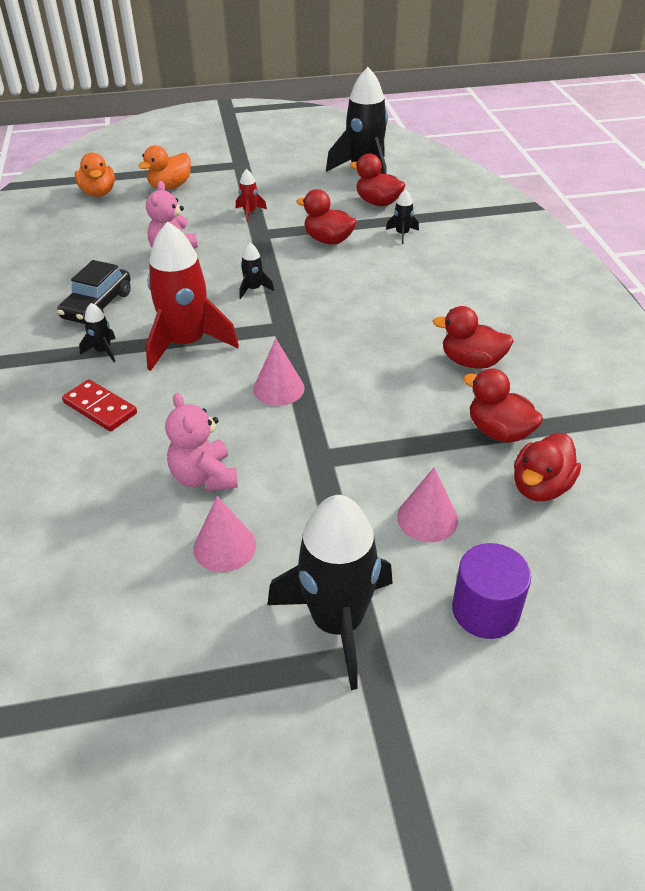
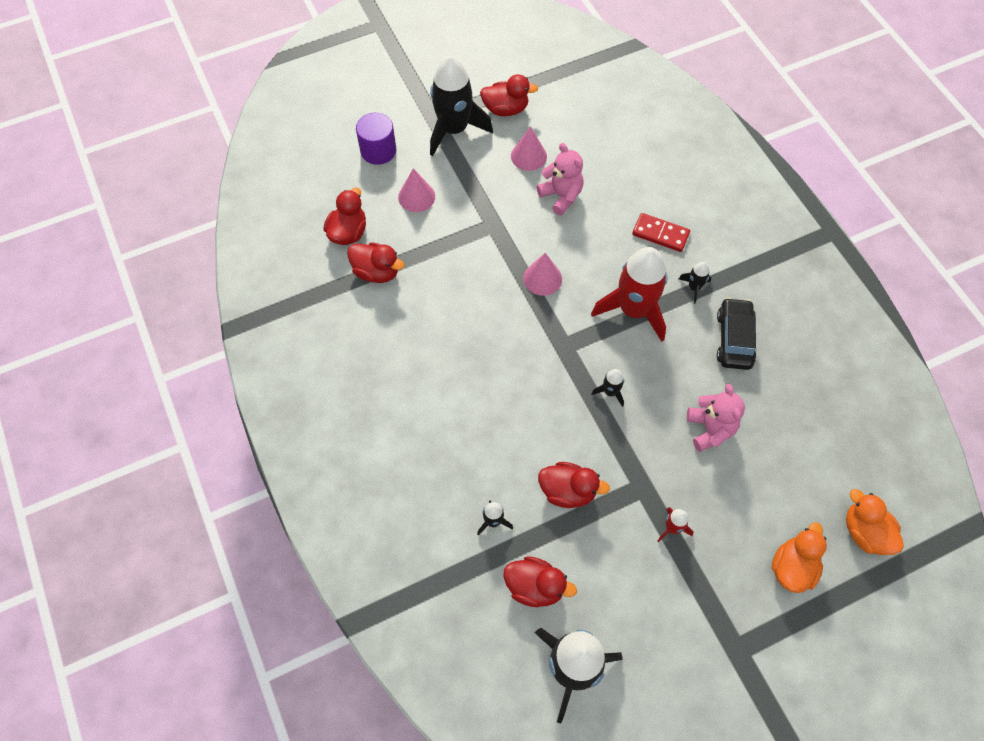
camera: 165 degrees right, 20 degrees up
red duck [433,306,514,369] -> red duck moved to [480,74,538,116]

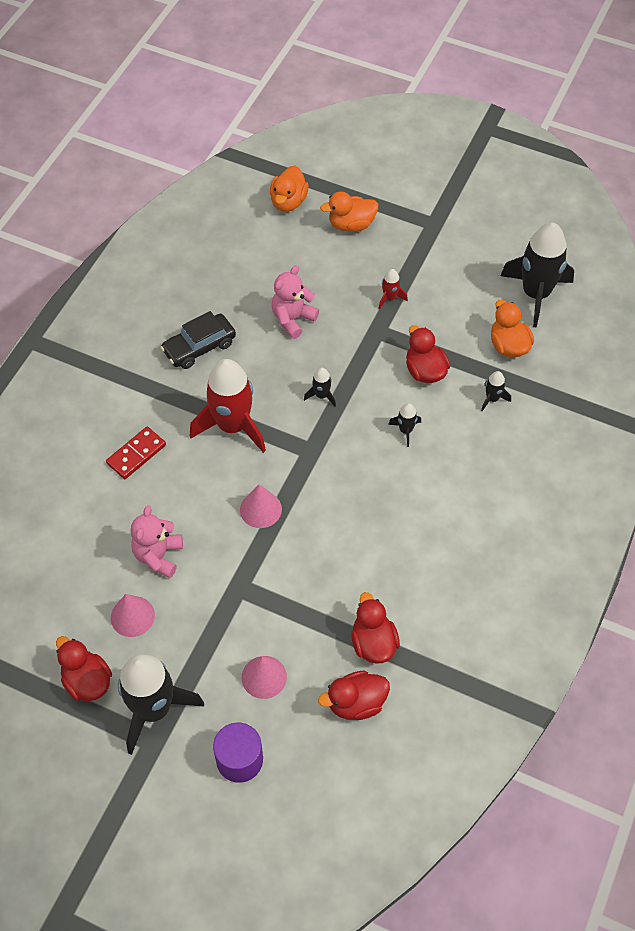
camera: 130 degrees left, 5 degrees down
red duck [503,556,577,607] -> orange duck [491,300,534,357]
red domino [632,213,690,252] -> red domino turned 60 degrees clockwise [106,427,166,479]
black rocket [679,262,712,304] -> black rocket moved to [388,403,421,447]

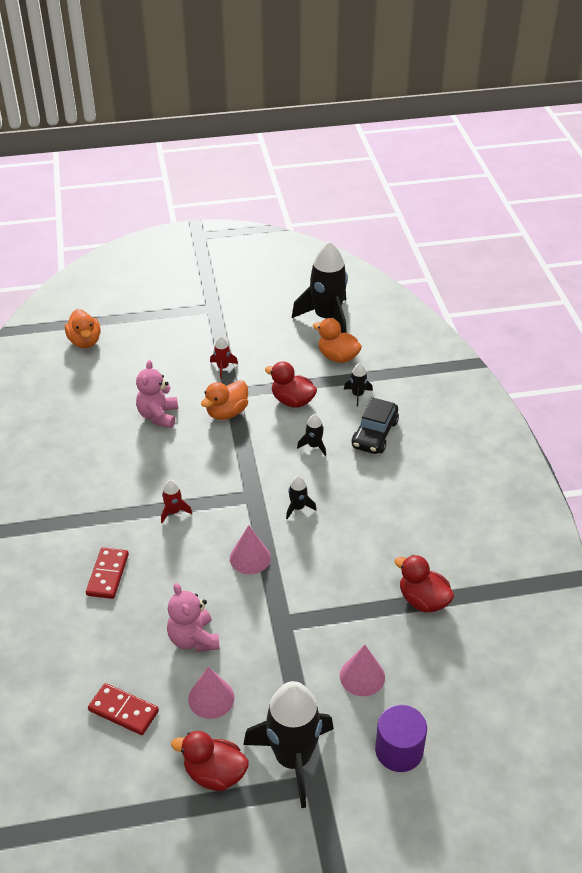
camera: 35 degrees left, 15 degrees down
black car [160,311,236,369] -> black car moved to [351,397,399,454]
red rocket [190,359,266,453] -> red rocket [161,480,192,523], size x0.43
black rocket [304,368,336,407] -> black rocket moved to [286,476,317,519]
red duck [318,671,390,720] -> none
orange duck [320,192,378,232] -> orange duck moved to [201,380,248,420]
none -> red domino [88,683,159,735]

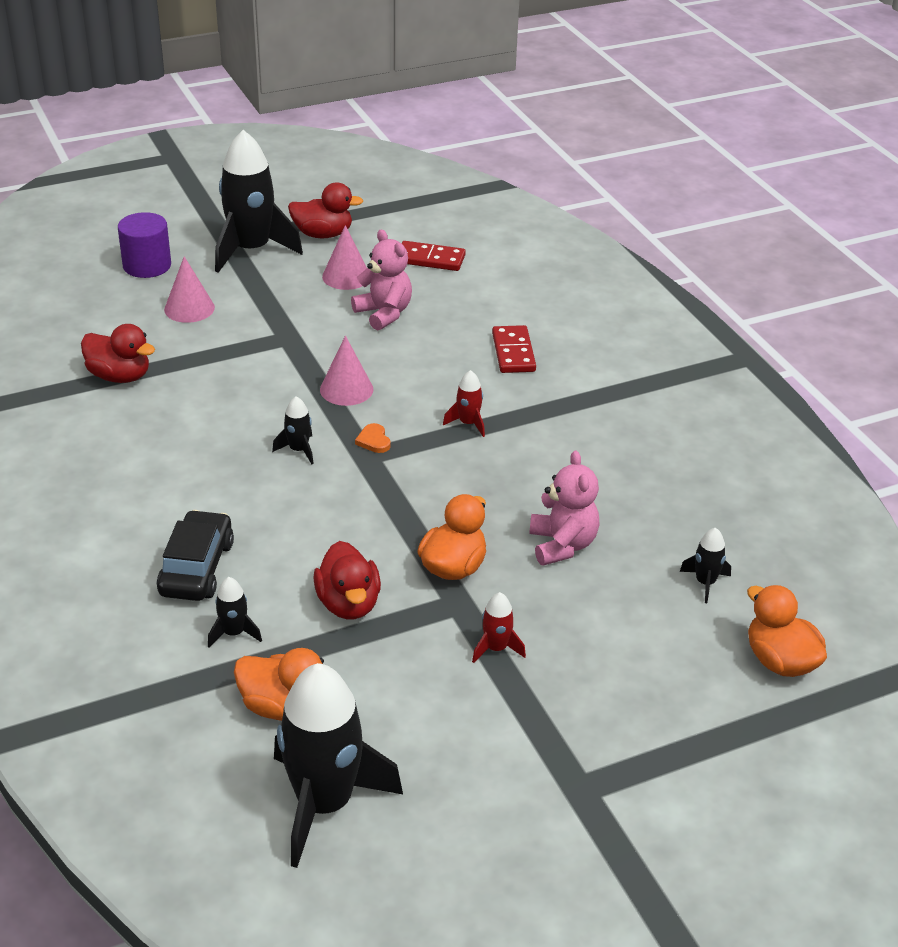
camera: 165 degrees right, 5 degrees down
red duck [265,361,317,408] -> red duck turned 60 degrees clockwise [313,541,381,619]
black rocket [297,414,326,456] -> black rocket moved to [680,528,731,603]
none -> orange heart [355,423,391,453]

